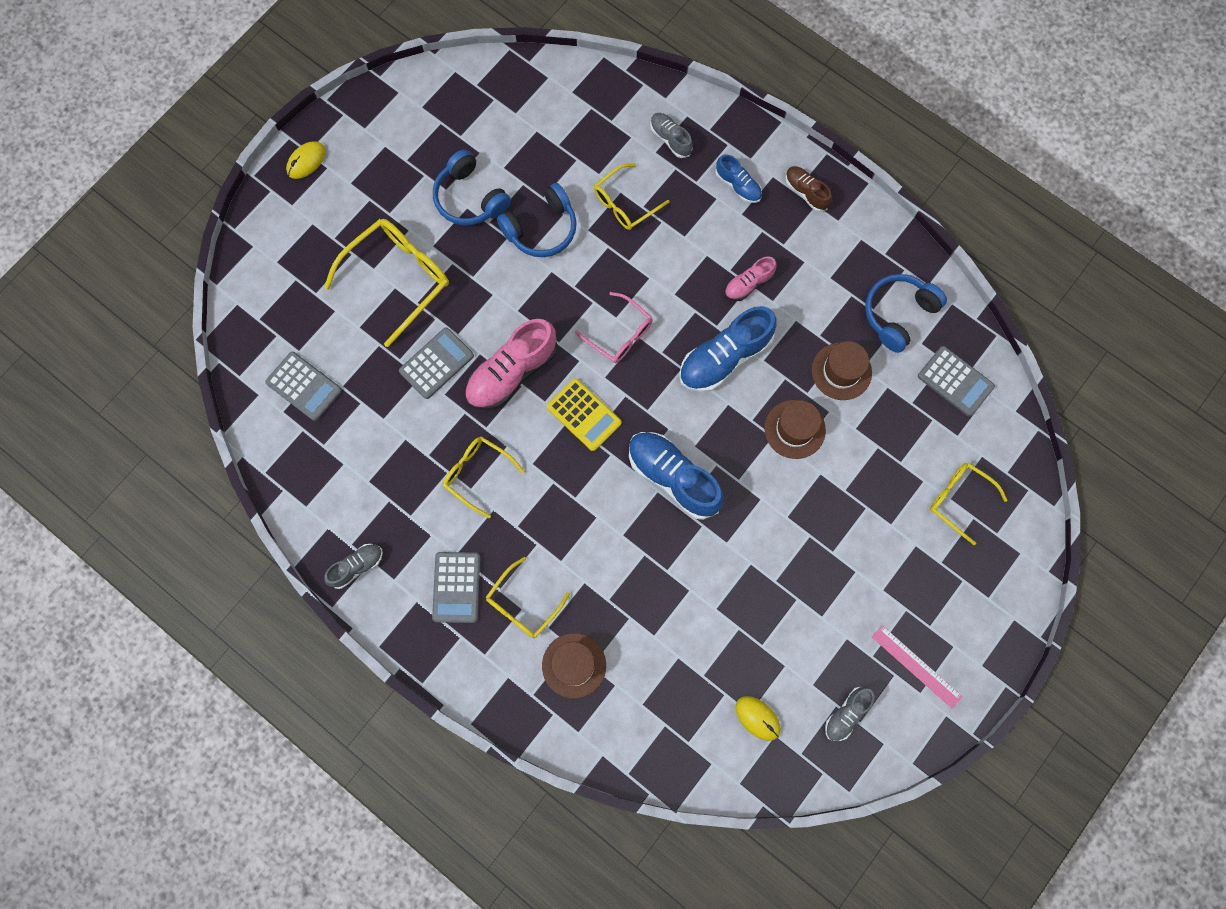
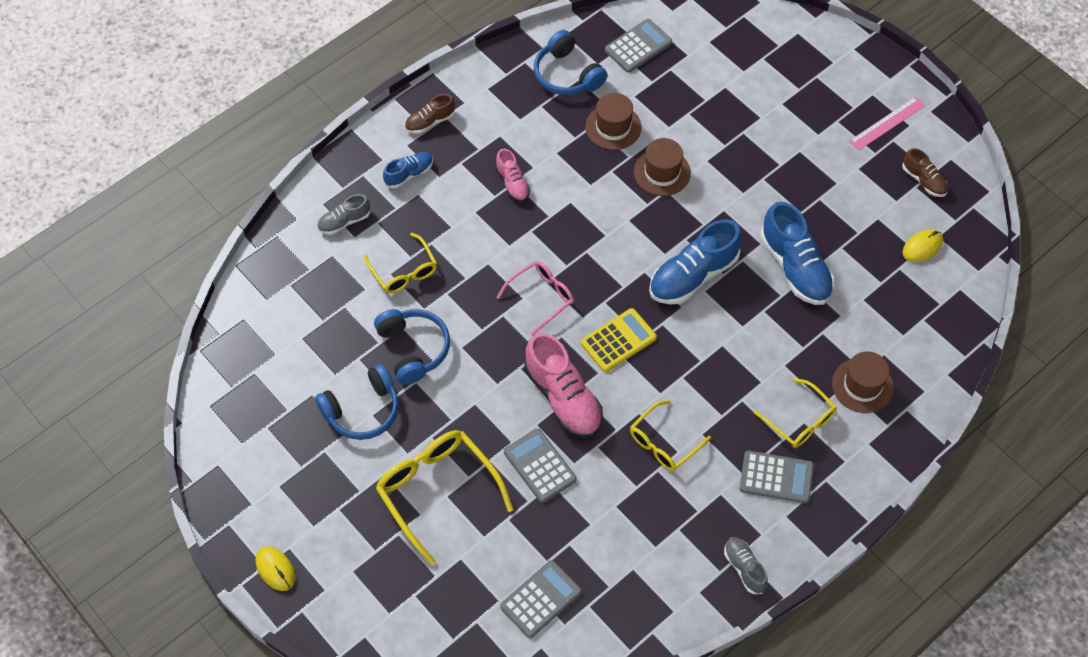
camera: 80 degrees left, 15 degrees down
blue shoe [679,306,777,392] -> blue shoe moved to [760,202,834,305]
grey shoe [825,687,875,741] -> brown shoe [902,148,948,197]
yellow glasses [930,462,1008,545] -> none

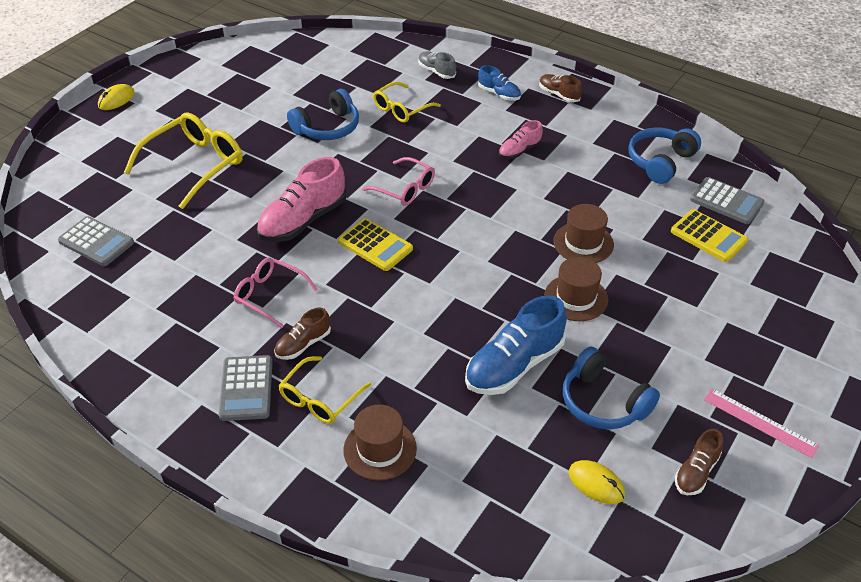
camera: 75 degrees right, 15 degrees down
blue headphones [315,364,399,440] -> blue headphones moved to [563,347,660,429]
grey calculator [504,428,577,503] -> none
brown hat [585,93,642,150] -> brown hat moved to [544,257,608,321]
yellow glasses [630,400,711,471] -> pink glasses [234,258,318,328]
blue shoe [649,219,742,305] -> none
grey shoe [724,537,768,594] -> none
none -> brown shoe [274,308,331,360]
none -> yellow calculator [671,209,748,262]

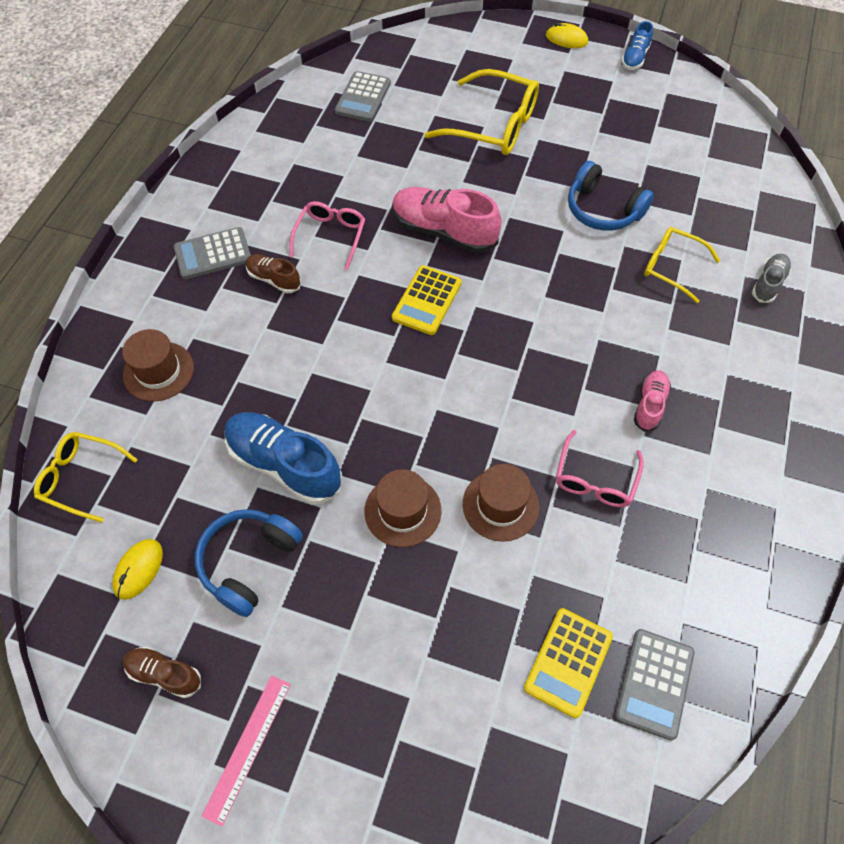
camera: 75 degrees right, 15 degrees up
yellow glasses [278,356,371,424] -> yellow glasses moved to [34,432,138,522]
pink glasses [362,157,435,206] -> pink glasses moved to [556,430,644,507]
blue shoe [478,65,521,101] -> blue shoe moved to [621,21,653,70]
pink shoe [499,120,543,159] -> pink shoe turned 75 degrees clockwise [634,370,671,432]
brown shoe [539,74,582,103] -> none
blue headphones [628,128,701,184] -> none

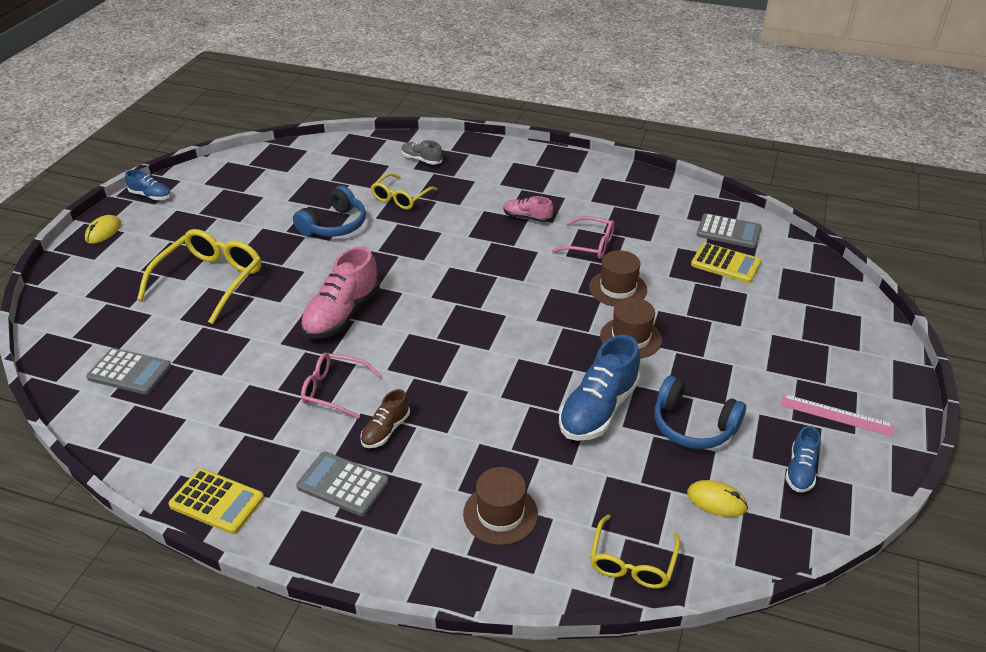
camera: 90 degrees left, 20 degrees down
brown shoe [123,647,201,698] -> blue shoe [785,426,820,492]
grey calculator [174,227,251,279] -> grey calculator turned 135 degrees clockwise [296,452,389,516]
yellow calculator [392,265,462,335] -> yellow calculator moved to [168,468,264,534]

